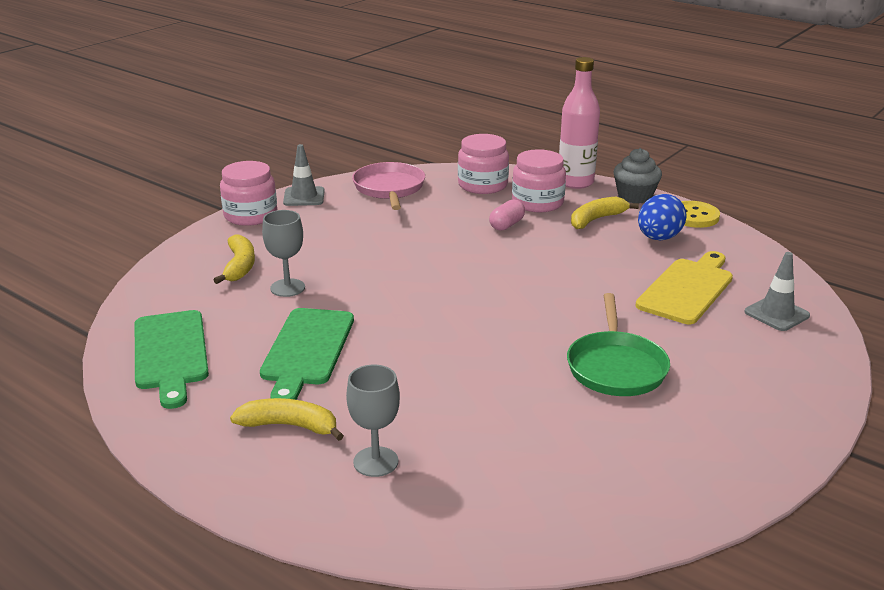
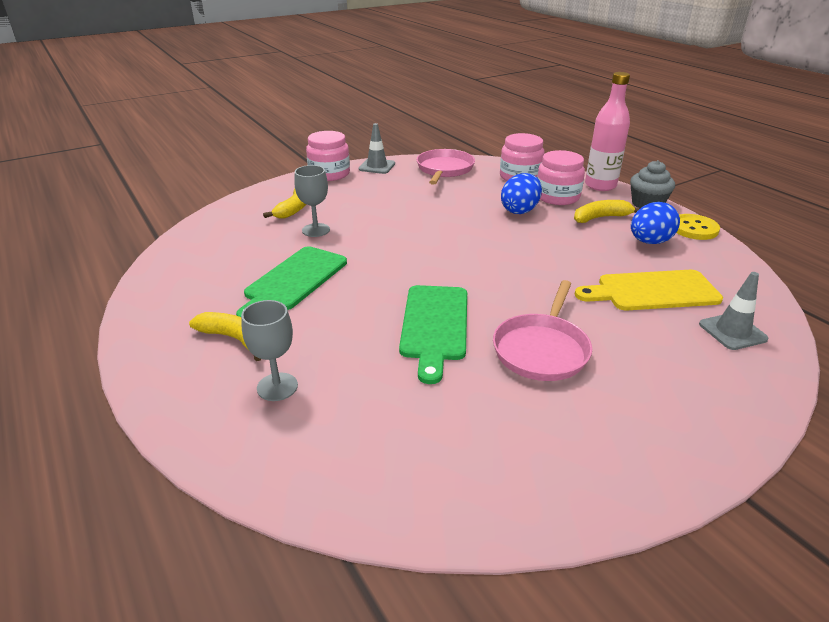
camera: 20 degrees right, 5 degrees up
green cutting board [135,310,209,409] -> green cutting board moved to [399,285,467,384]
pink capsule [489,199,525,231] -> blue egg [501,173,542,214]
green pan [567,293,670,396] -> pink pan [493,280,592,381]
yellow cutting board [635,251,733,324] -> yellow cutting board turned 150 degrees counterclockwise [575,270,723,310]

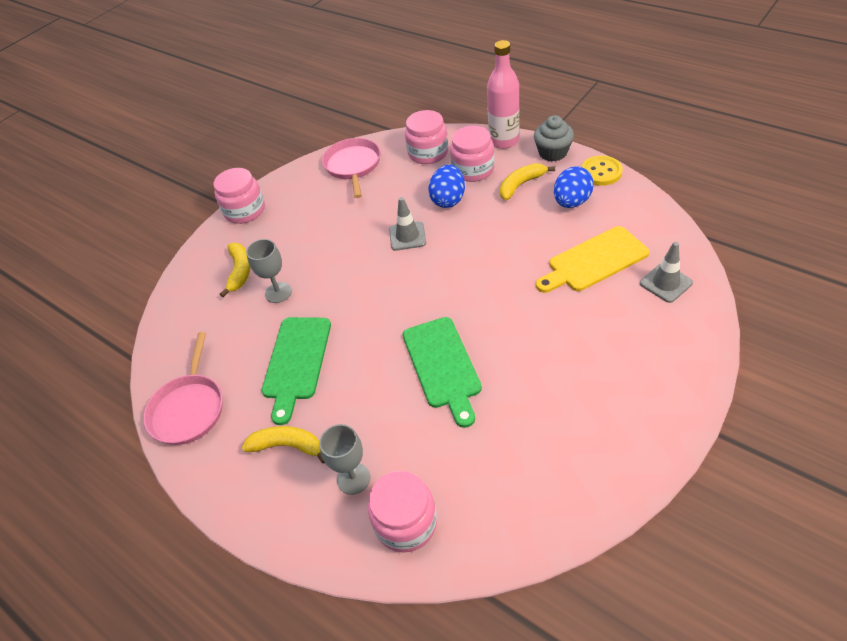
camera: 15 degrees left, 15 degrees up
grey traffic cone [359,123,395,174] -> grey traffic cone moved to [389,197,426,251]
pink pan [493,280,592,381] -> pink pan moved to [143,332,223,445]
none -> pink jar [368,471,437,552]

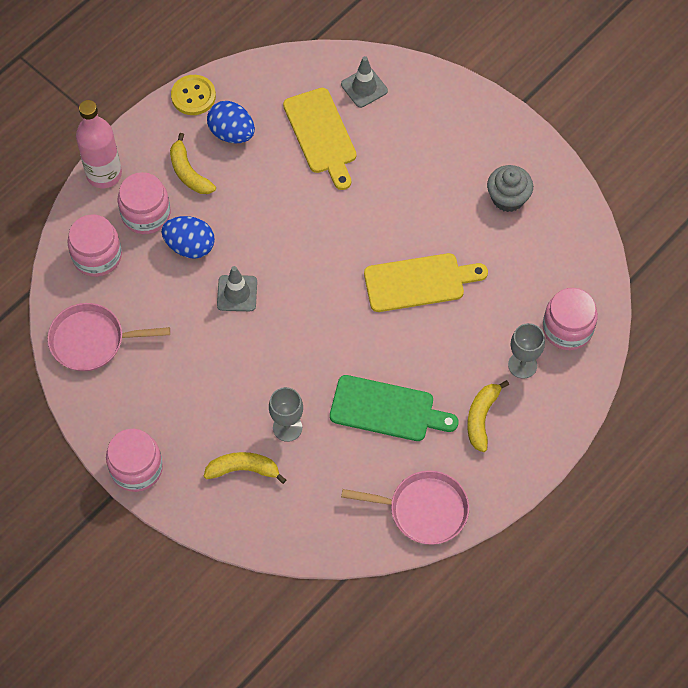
camera: 90 degrees left, 15 degrees up
green cutting board [403,317,482,428] -> yellow cutting board [364,253,488,312]
grey cupcake [534,115,574,161] -> grey cupcake moved to [487,165,533,212]

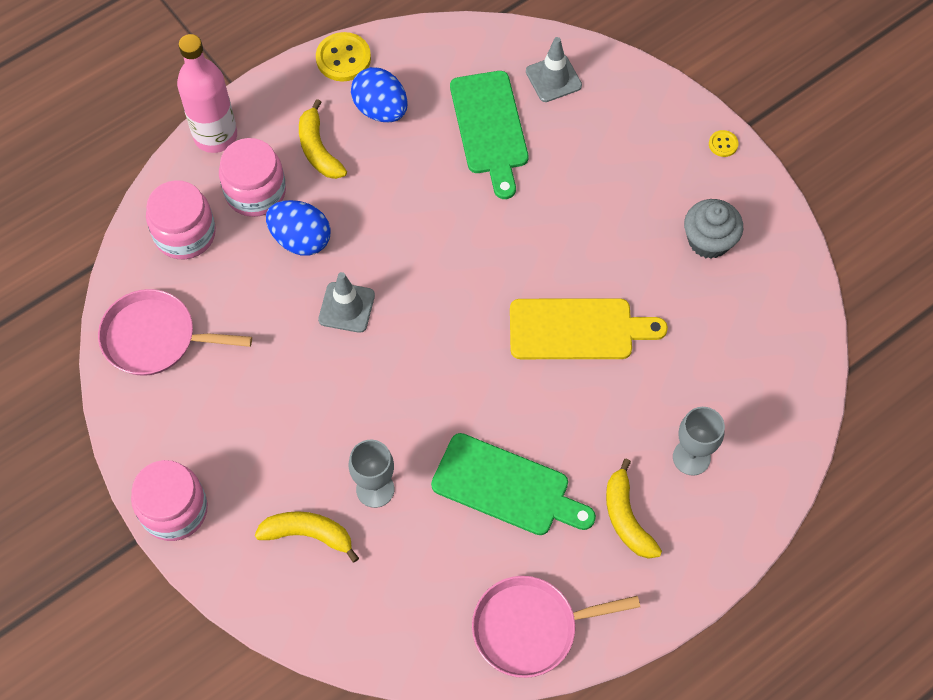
camera: 10 degrees right, 0 degrees up
yellow cutting board [283,88,357,190] -> green cutting board [450,71,529,199]
pink pan [341,470,469,545] -> pink pan turned 150 degrees clockwise [472,576,640,678]
yellow banana [467,380,509,452] -> yellow banana turned 45 degrees counterclockwise [606,459,662,559]
pink jar [543,288,598,350] -> none
none -> yellow button [709,130,739,157]

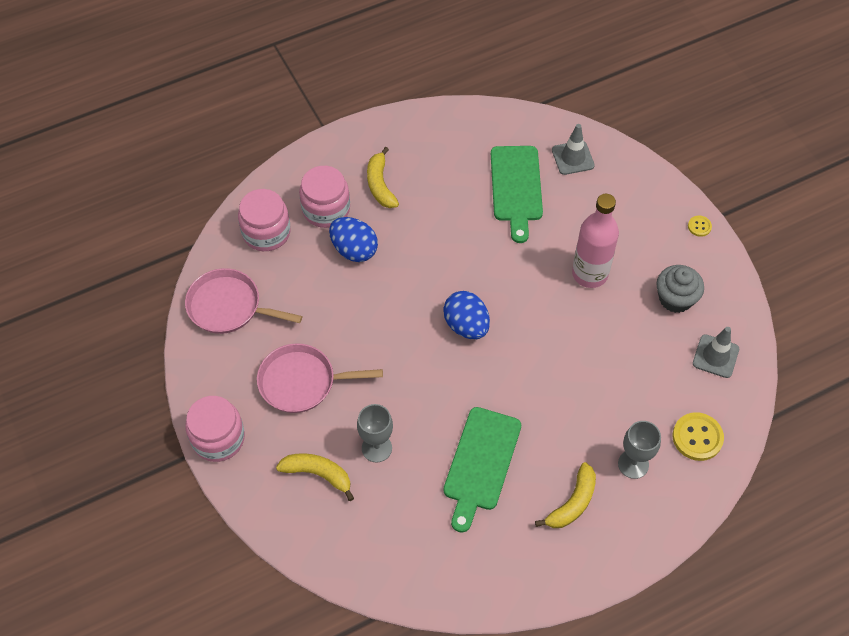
camera: 10 degrees right, 5 degrees down
pink bottle [177,34,237,153] -> pink bottle moved to [572,194,619,288]
yellow button [316,32,371,81] -> yellow button moved to [673,412,724,461]
grey traffic cone [318,272,375,333] -> grey traffic cone moved to [693,327,739,378]
blue egg [351,67,408,122] -> blue egg moved to [443,291,490,339]
green cutting board [431,433,596,535] -> green cutting board turned 75 degrees clockwise [443,407,521,533]
pink pan [472,576,640,678] -> pink pan moved to [257,343,383,413]
yellow cutting board [510,298,668,359] -> none
yellow banana [606,459,662,559] -> yellow banana turned 135 degrees counterclockwise [535,462,596,528]

